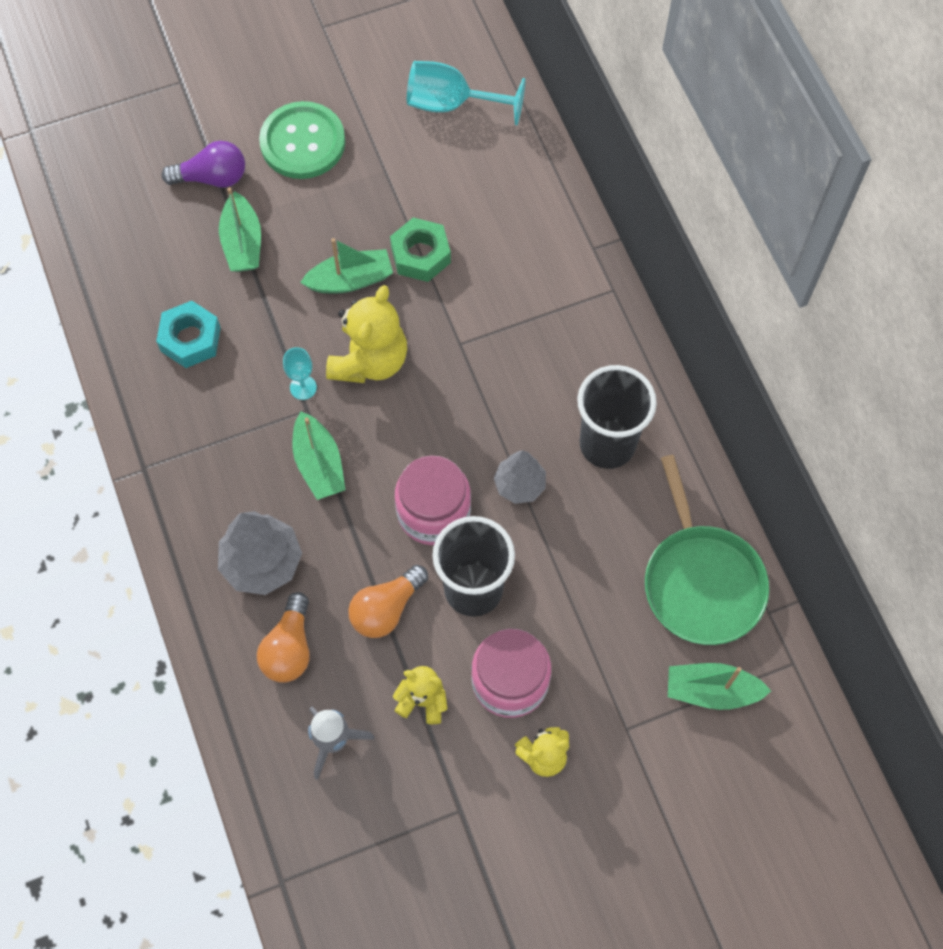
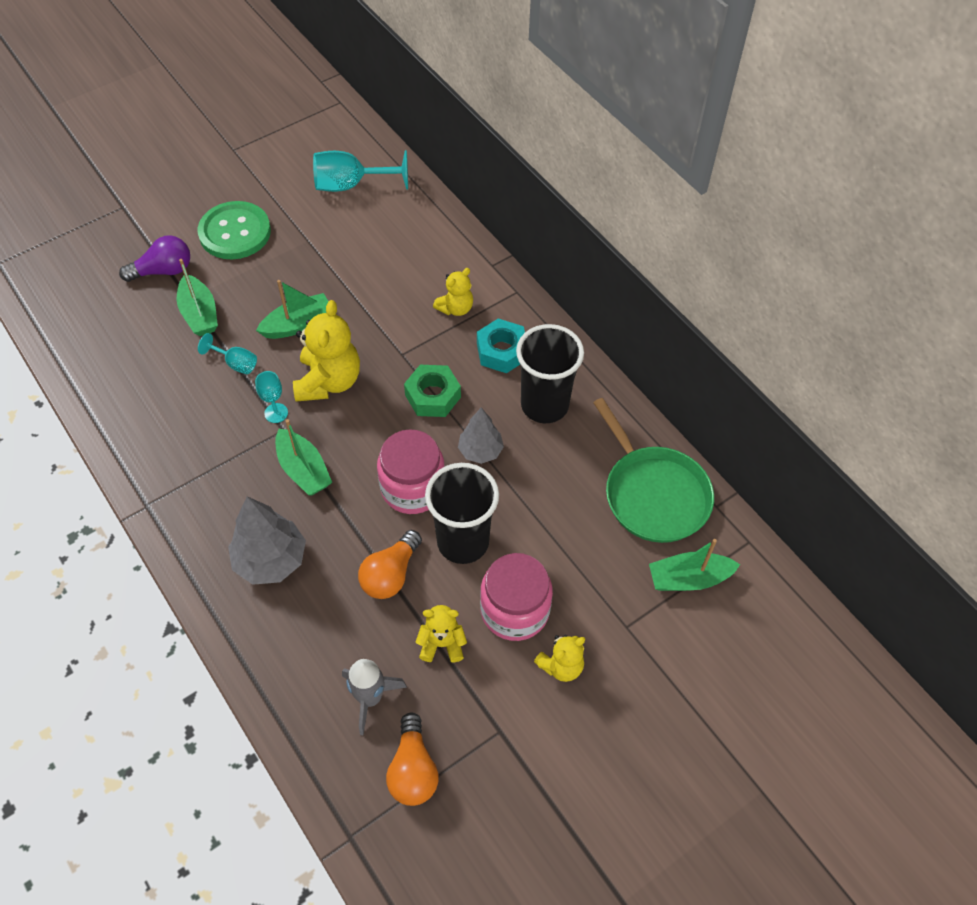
camera: 15 degrees left, 10 degrees down
turquoise nut [156,301,221,368] -> turquoise nut moved to [477,319,525,373]
orange light bulb [257,592,310,683] -> orange light bulb moved to [386,713,439,806]
green nut [390,217,451,282] -> green nut moved to [404,365,461,417]
none -> turquoise goblet [198,333,257,374]
none -> yellow teddy bear [433,268,473,316]

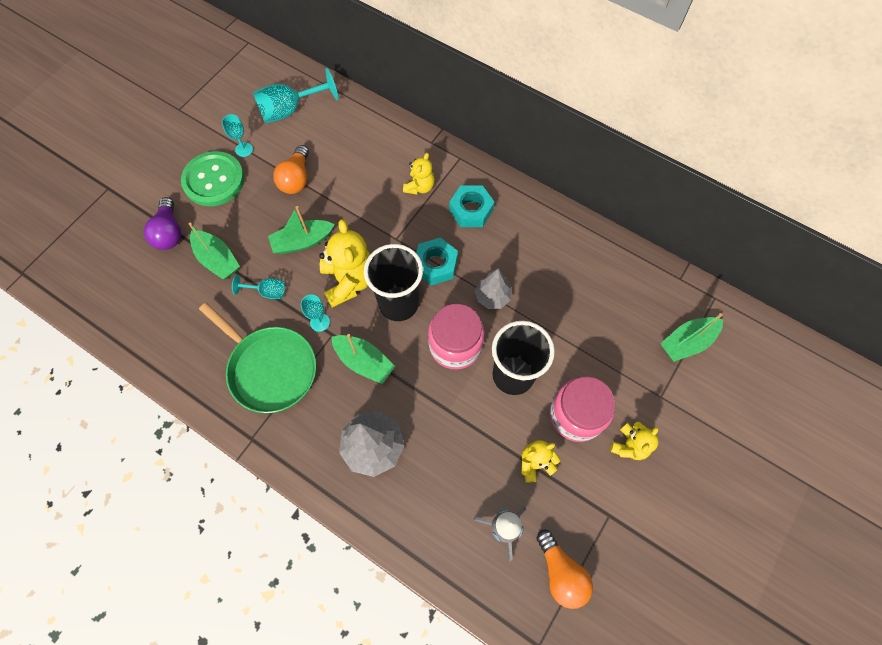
camera: 20 degrees left, 10 degrees up
purple light bulb [119,235,190,282] -> purple light bulb turned 120 degrees clockwise [144,197,181,250]
green boat [256,280,329,339] -> green boat turned 150 degrees counterclockwise [268,206,335,254]
orange light bulb [358,530,422,599] -> orange light bulb moved to [273,145,309,194]
green nut [404,365,461,417] -> turquoise nut [416,238,458,286]
black cup [516,324,584,423] -> black cup moved to [364,244,423,321]
green pan [593,398,714,543] -> green pan moved to [199,303,316,413]
none -> turquoise goblet [222,114,253,157]

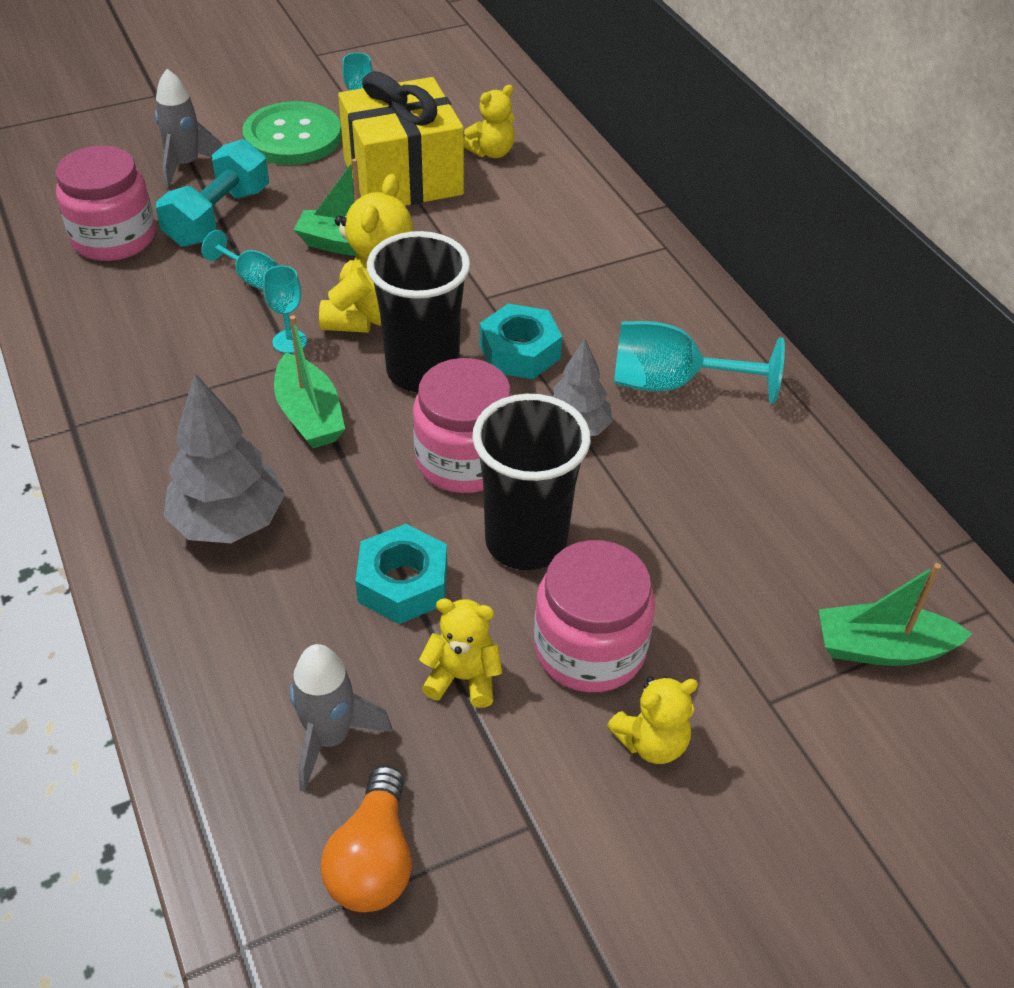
camera: 30 degrees right, 20 degrees down
purple light bulb [144,197,181,250] -> grey rocket [155,69,222,188]
green boat [189,223,240,280] -> turquoise dumbbell [156,139,269,247]
green pan [199,303,316,413] -> none
turquoise goblet [253,68,339,123] -> turquoise goblet moved to [614,321,785,404]
orange light bulb [273,145,309,194] -> yellow gift [338,71,464,206]
yellow teddy bear [403,153,435,195] -> yellow teddy bear moved to [464,85,515,158]
turquoise nut [449,185,494,227] -> turquoise nut moved to [355,524,447,624]
none -> pink jar [56,146,155,261]

